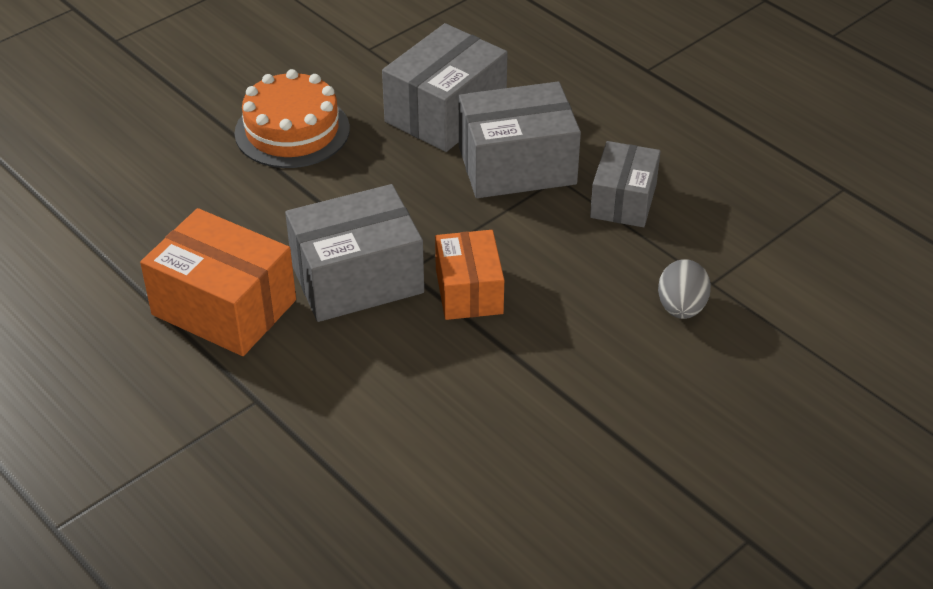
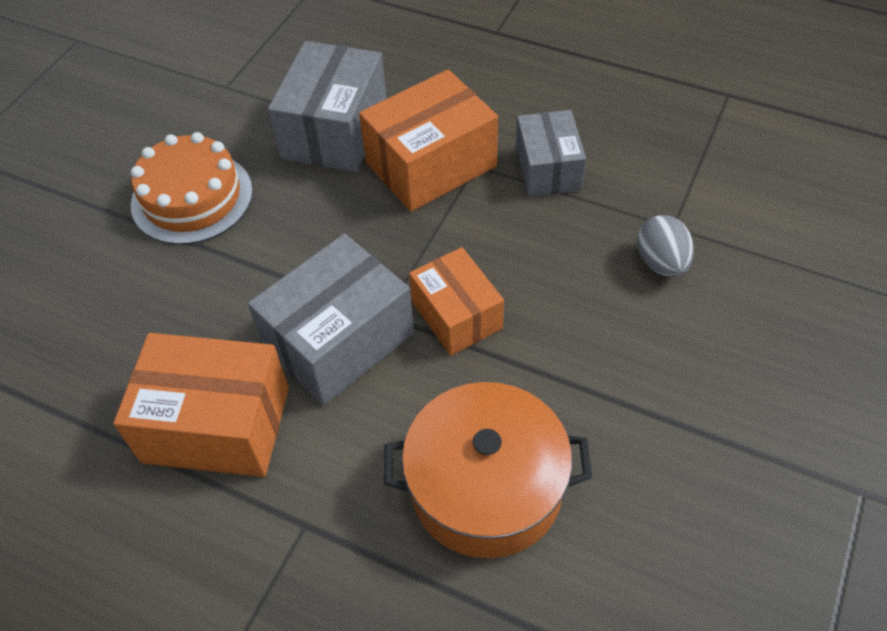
camera: 20 degrees left, 10 degrees up
grey box [459,82,581,198] -> orange box [359,69,498,212]
none -> orange pot [384,382,592,558]

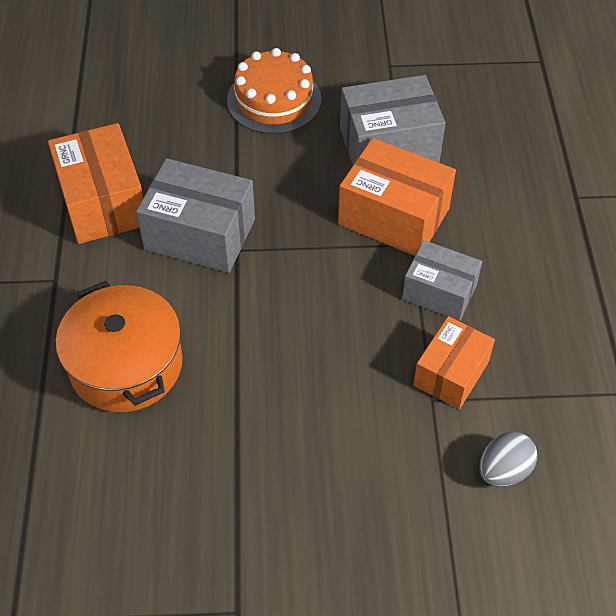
camera: 60 degrees right, 0 degrees up
orange box [409,247,504,356] -> orange box moved to [413,316,495,409]
grey box [516,110,586,197] -> grey box turned 60 degrees clockwise [402,240,482,321]
grey egg [637,215,694,277] -> grey egg moved to [479,432,537,486]

